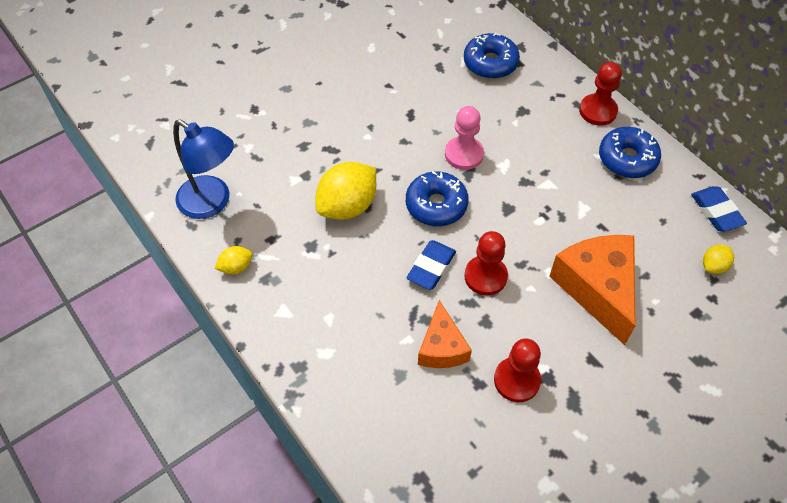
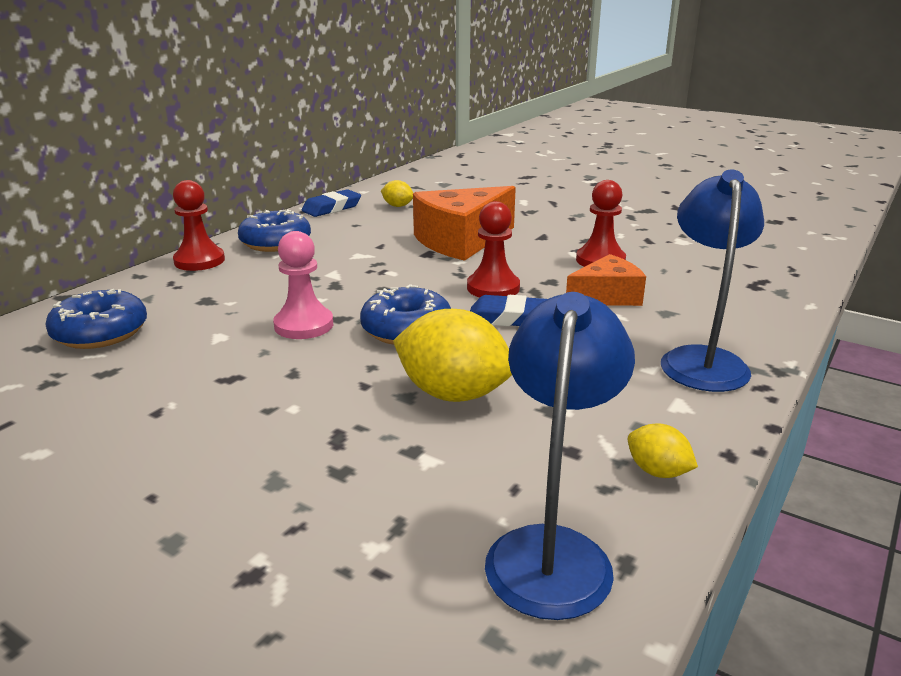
camera: 110 degrees left, 30 degrees down
none -> blue lamp [661,169,764,392]

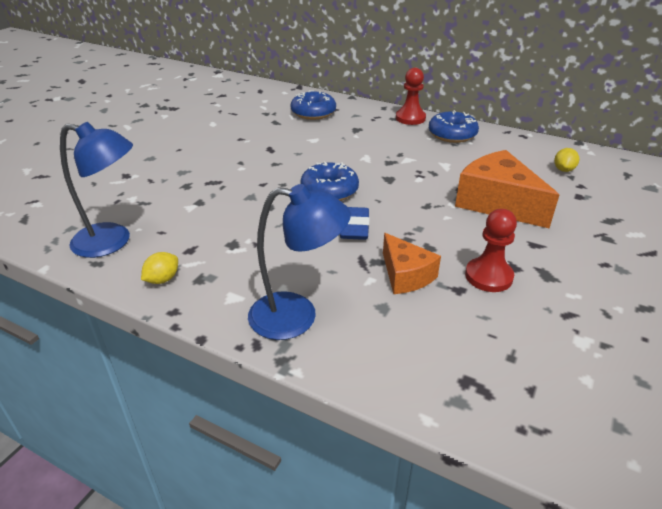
camera: 85 degrees right, 10 degrees up
pink pawn [273,231,333,339] -> none
blue eraser [302,189,361,217] -> none
yellow lemon [393,309,512,402] -> none
red pawn [467,201,520,298] -> none

